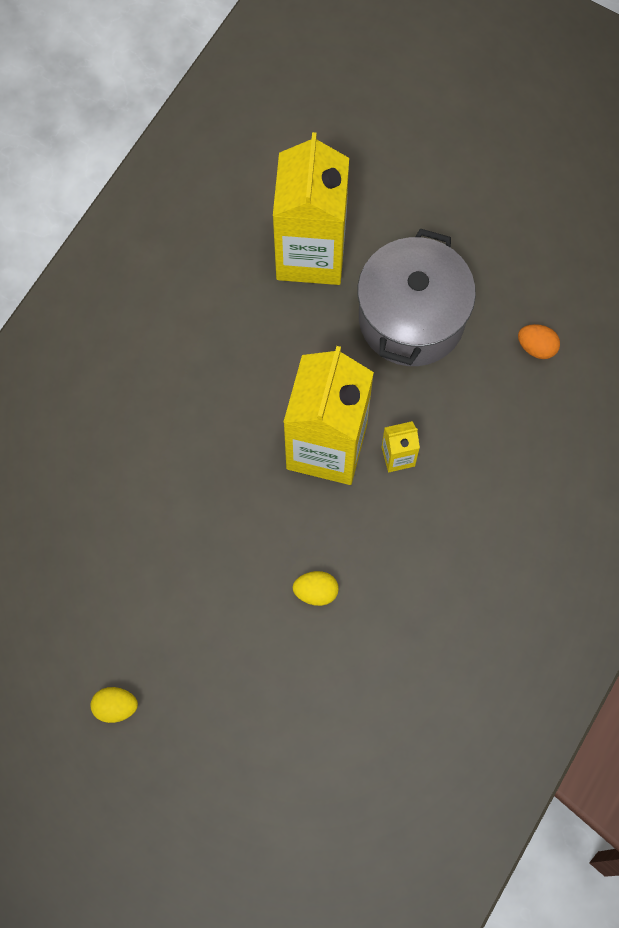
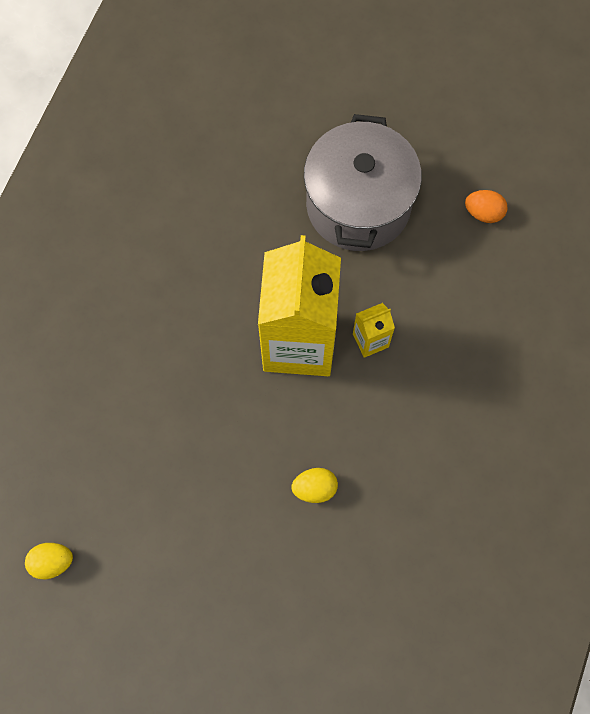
camera: 10 degrees left, 0 degrees up
yellow egg [91,687,138,723] -> yellow egg moved to [25,543,73,579]
yellow carton [273,132,349,285] -> none

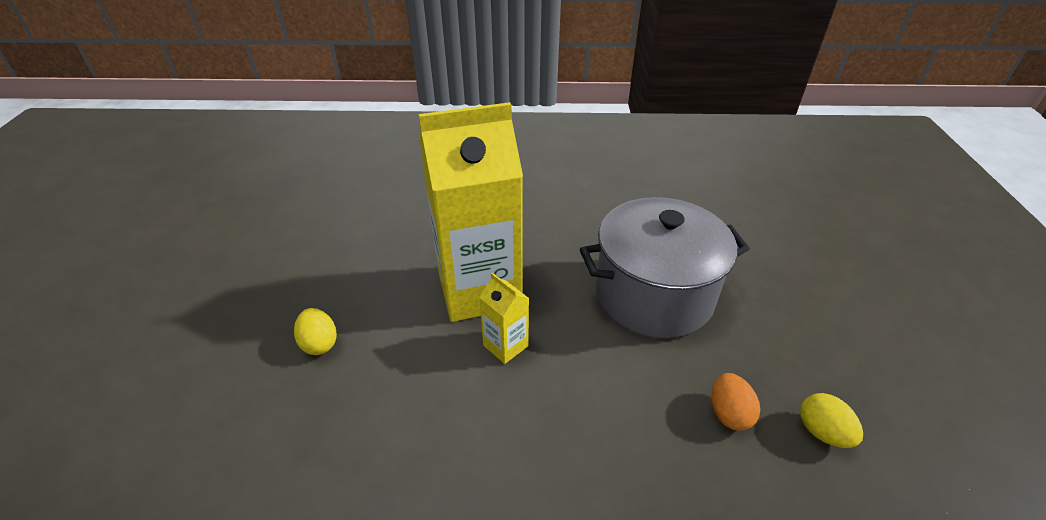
camera: 70 degrees right, 30 degrees down
yellow egg [25,543,73,579] -> yellow egg moved to [800,393,863,448]

